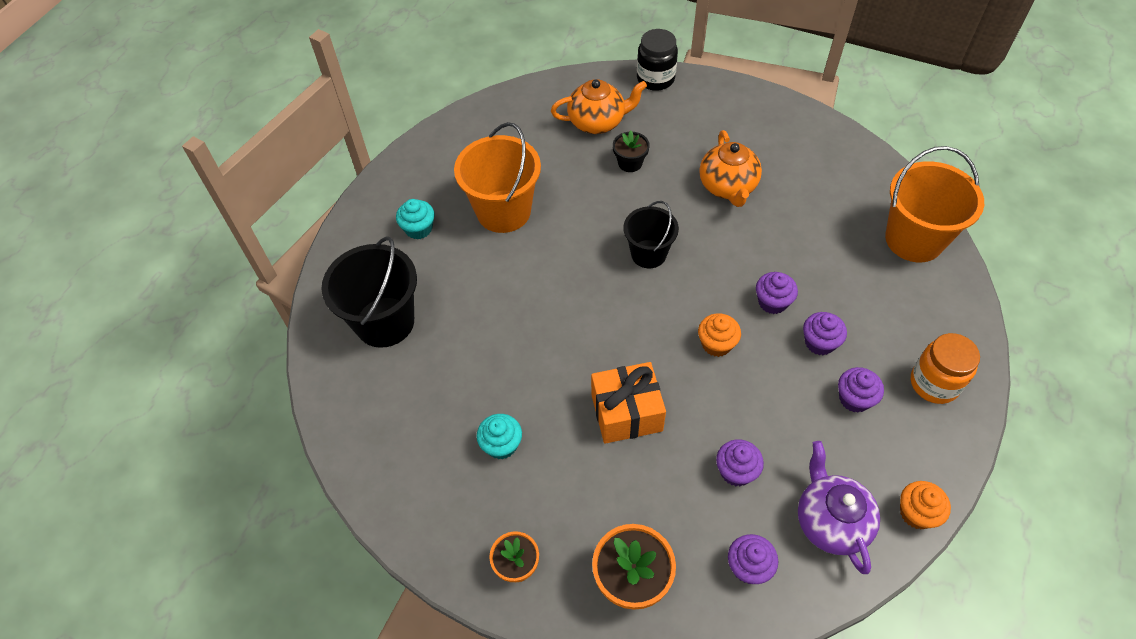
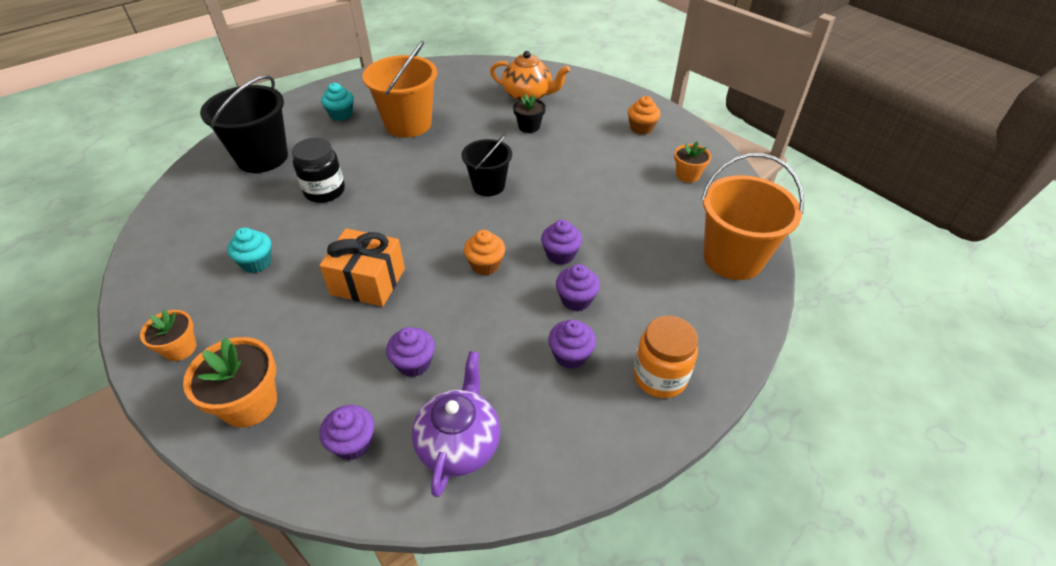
camera: 25 degrees right, 10 degrees down
black jar [637,29,678,91] -> black jar moved to [292,138,345,203]
orange teapot [699,130,762,207] -> none
orange cupcake [900,481,951,529] -> orange cupcake moved to [628,96,661,135]
none -> orange flower pot [674,141,711,183]

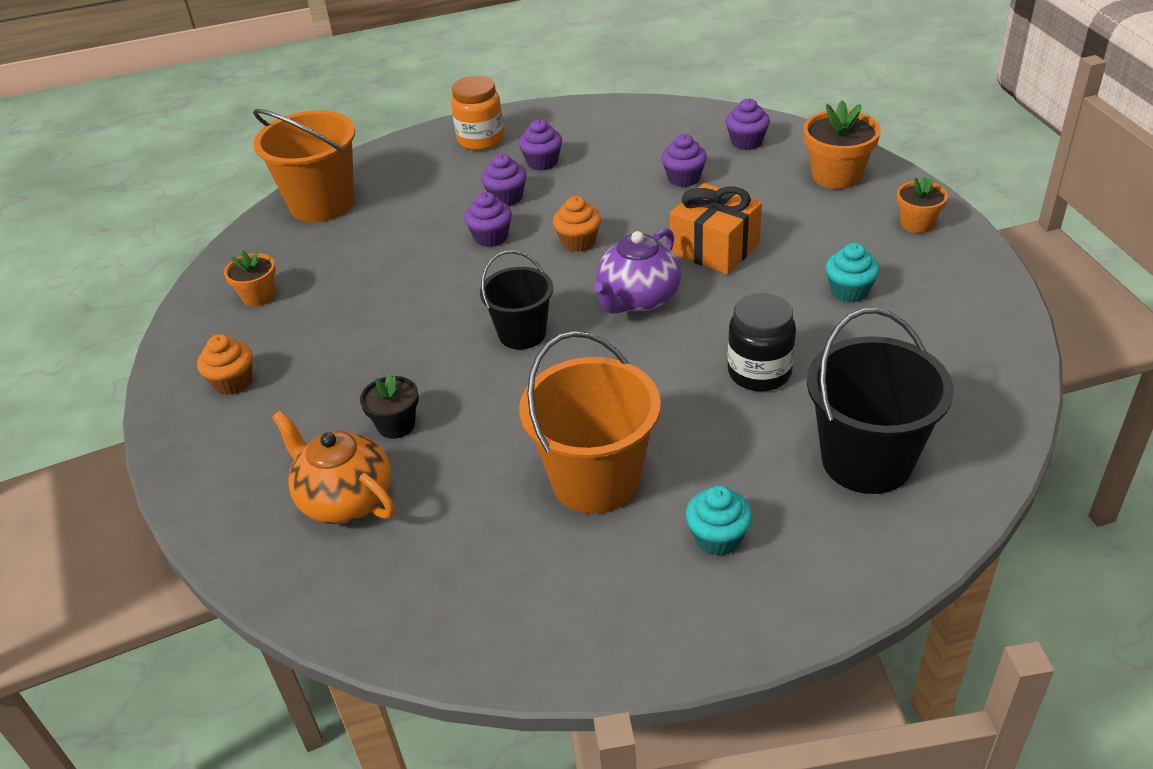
camera: 155 degrees left, 5 degrees down
purple teapot [412,351,500,497] -> purple teapot moved to [594,228,681,314]

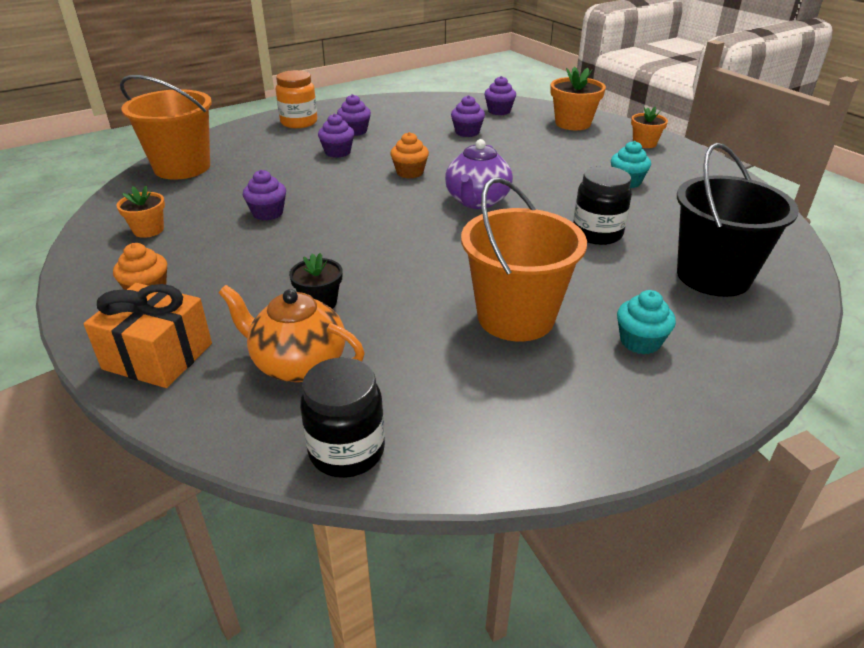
camera: 20 degrees left, 5 degrees down
purple cupcake [464,192,512,247] -> purple cupcake moved to [243,170,286,220]
black bucket [480,250,553,349] -> none
orange gift [670,183,762,275] -> orange gift moved to [83,283,212,388]
none -> black jar [300,358,385,478]

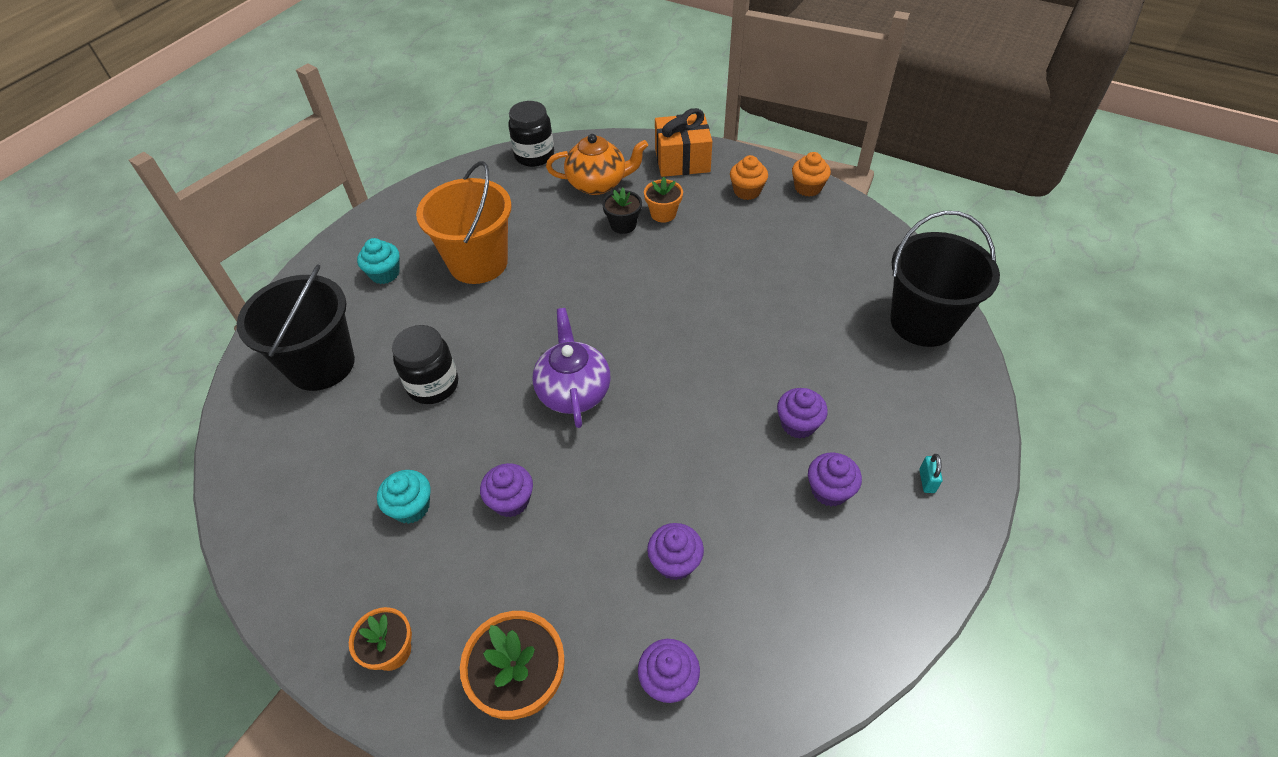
camera: 155 degrees right, 15 degrees up
orange flower pot [116,186,165,238] -> orange flower pot moved to [644,177,683,223]
orange bucket [120,75,212,180] -> black bucket [890,211,1000,347]
purple cupcake [243,170,286,220] -> purple cupcake moved to [480,463,533,517]
orange jar [276,70,317,128] -> turquoise padlock [919,454,943,493]
orange cupcake [390,132,429,179] -> orange cupcake moved to [792,152,831,196]

